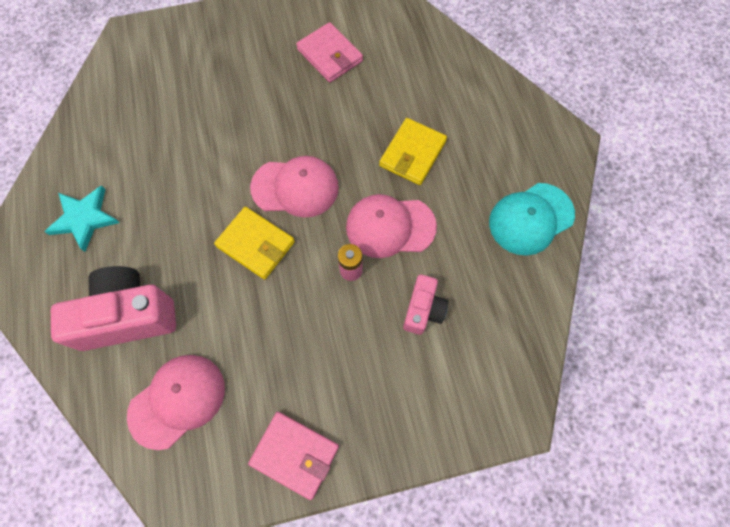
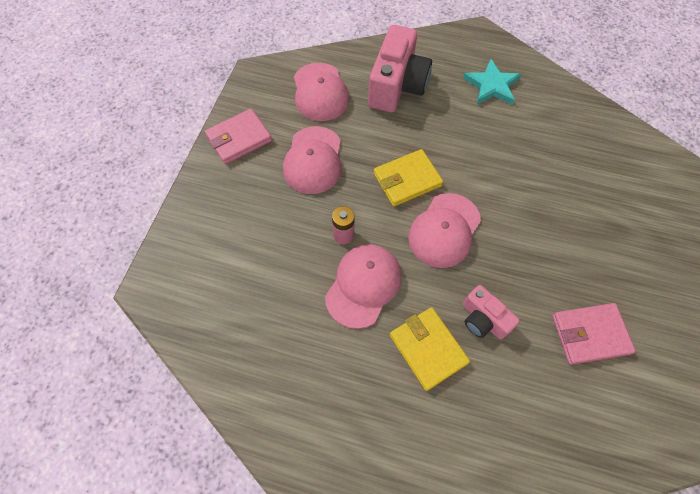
camera: 120 degrees right, 5 degrees down
pink camera [403,274,448,335] -> pink camera moved to [463,285,520,339]
turquoise cap [489,183,575,256] -> none
none -> pink cap [283,126,341,194]

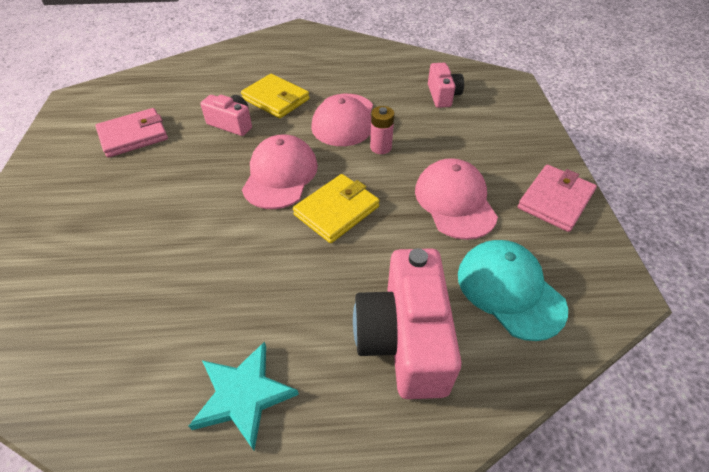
camera: 160 degrees right, 15 degrees down
pink cap [294,63,349,121] -> turquoise cap [458,240,568,341]
none -> pink camera [428,63,464,108]

